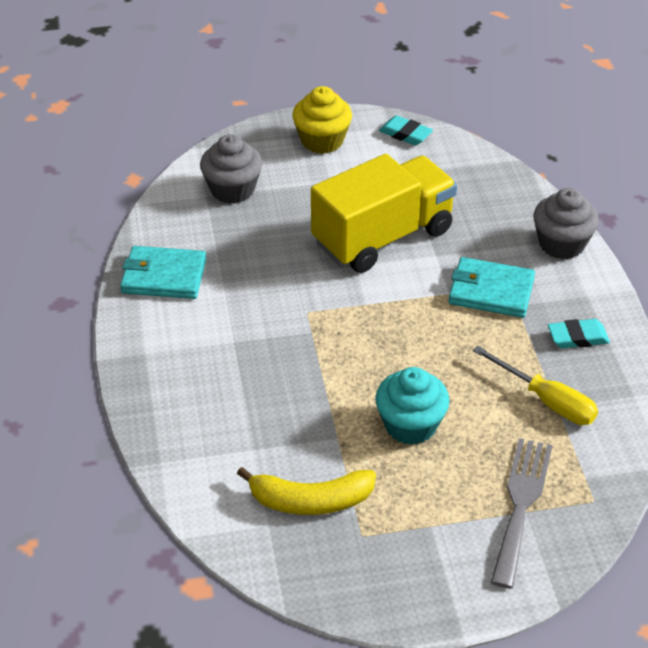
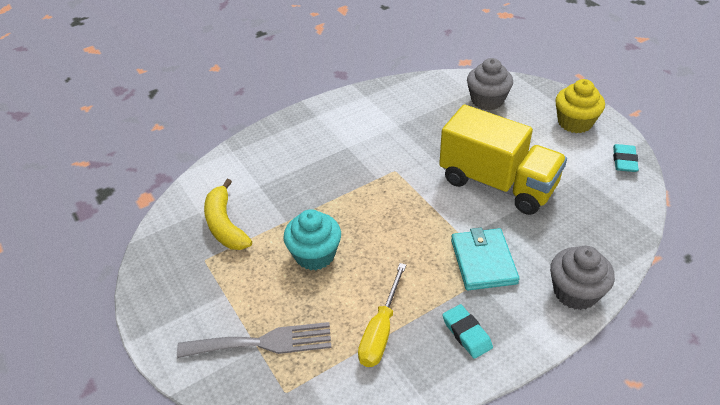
camera: 70 degrees right, 0 degrees up
turquoise wallet [120,246,206,299] -> none

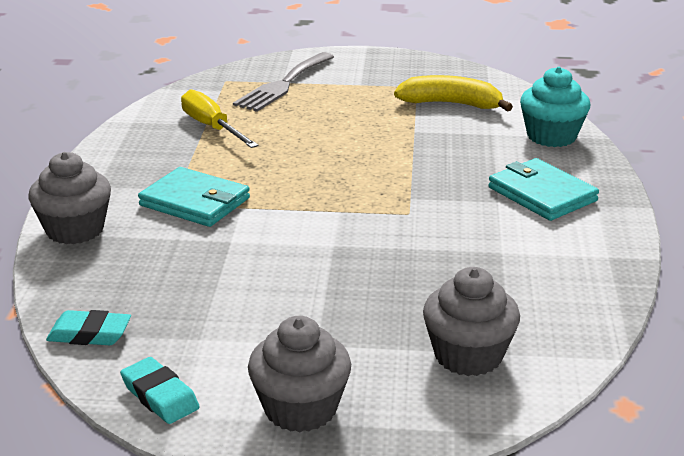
camera: 125 degrees right, 15 degrees down
turquoise cupcake [283,209,341,270] -> turquoise cupcake moved to [520,67,590,147]
yellow truck [439,104,567,215] -> none
turquoise eraser [442,304,493,359] -> turquoise eraser moved to [46,310,131,345]
yellow cupcake [555,79,605,133] -> grey cupcake [248,316,351,432]
none -> turquoise wallet [488,158,599,221]

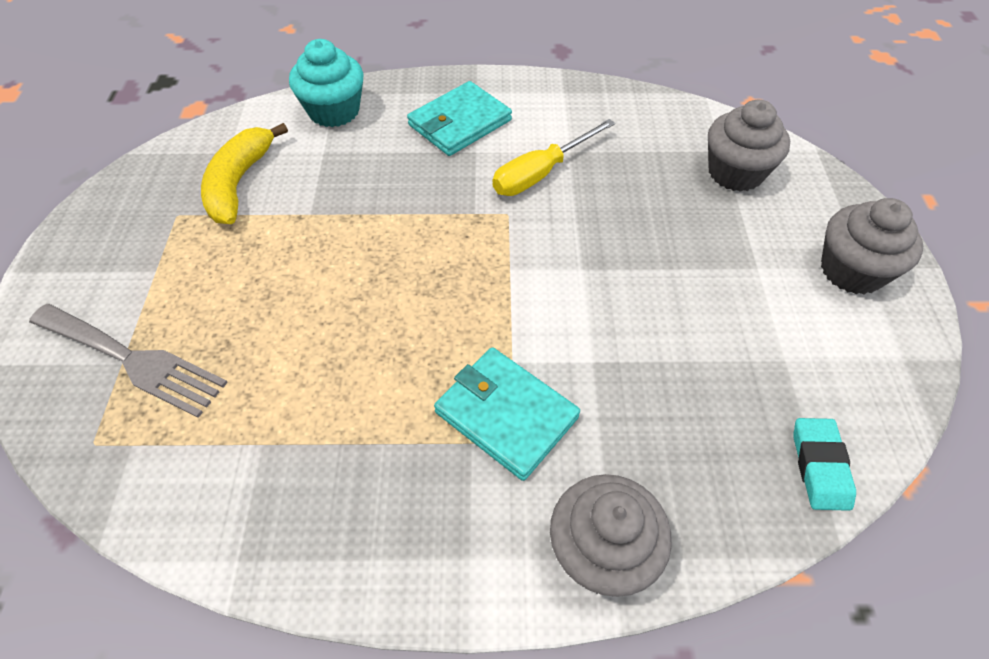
camera: 95 degrees left, 25 degrees up
turquoise eraser [120,357,200,424] -> none
turquoise wallet [138,167,250,227] -> turquoise wallet turned 75 degrees counterclockwise [434,347,580,481]
yellow screwdriver [181,89,258,148] -> yellow screwdriver moved to [493,119,615,196]

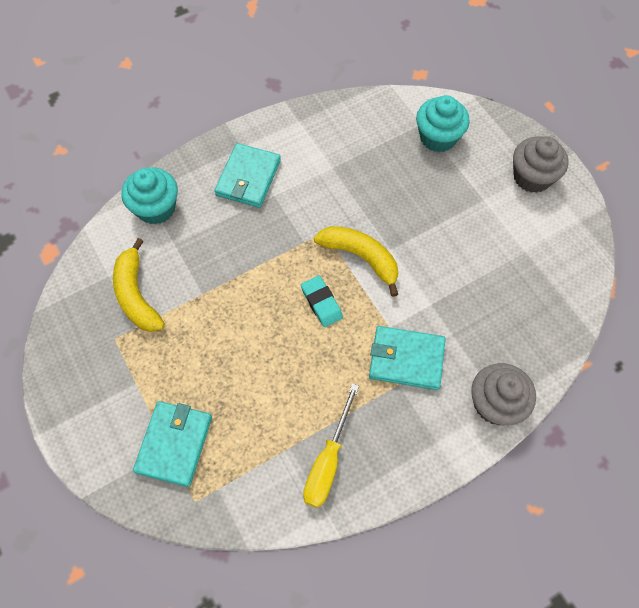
camera: 30 degrees left, 10 degrees up
grey fork [29,304,228,418] -> turquoise wallet [133,401,212,487]
yellow screwdriver [493,119,615,196] -> yellow screwdriver moved to [303,384,359,508]
grey cupcake [708,100,790,192] -> turquoise cupcake [416,95,470,152]
turquoise eraser [793,418,856,511] -> turquoise eraser moved to [301,275,343,327]
none -> yellow banana [314,226,398,297]

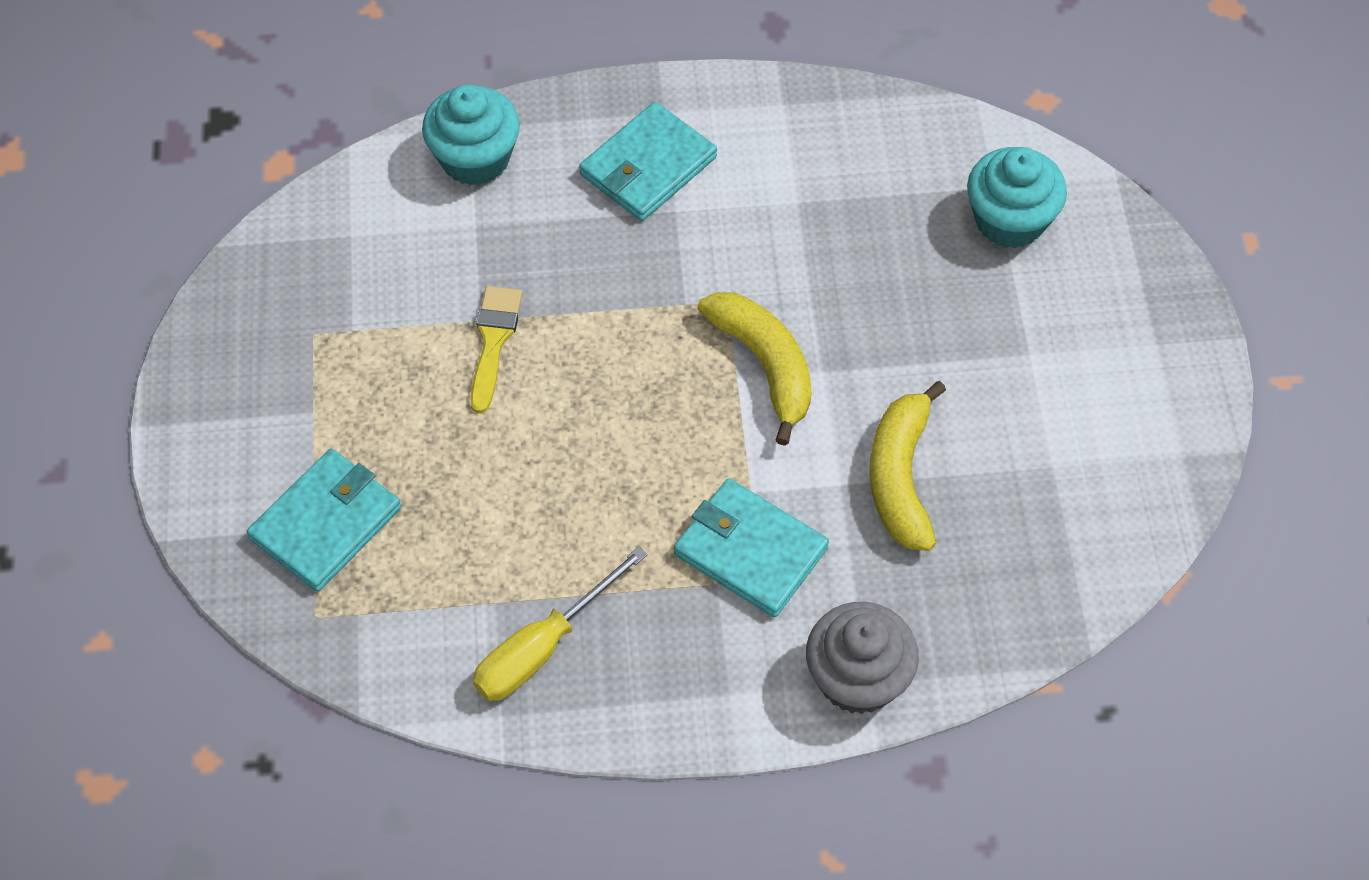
camera: 25 degrees right, 5 degrees down
yellow banana [113,238,165,332] -> yellow banana moved to [869,381,946,551]
turquoise eraser [301,275,343,327] -> none
grey cupcake [513,136,568,193] -> none
none -> yellow brush [470,286,522,414]

